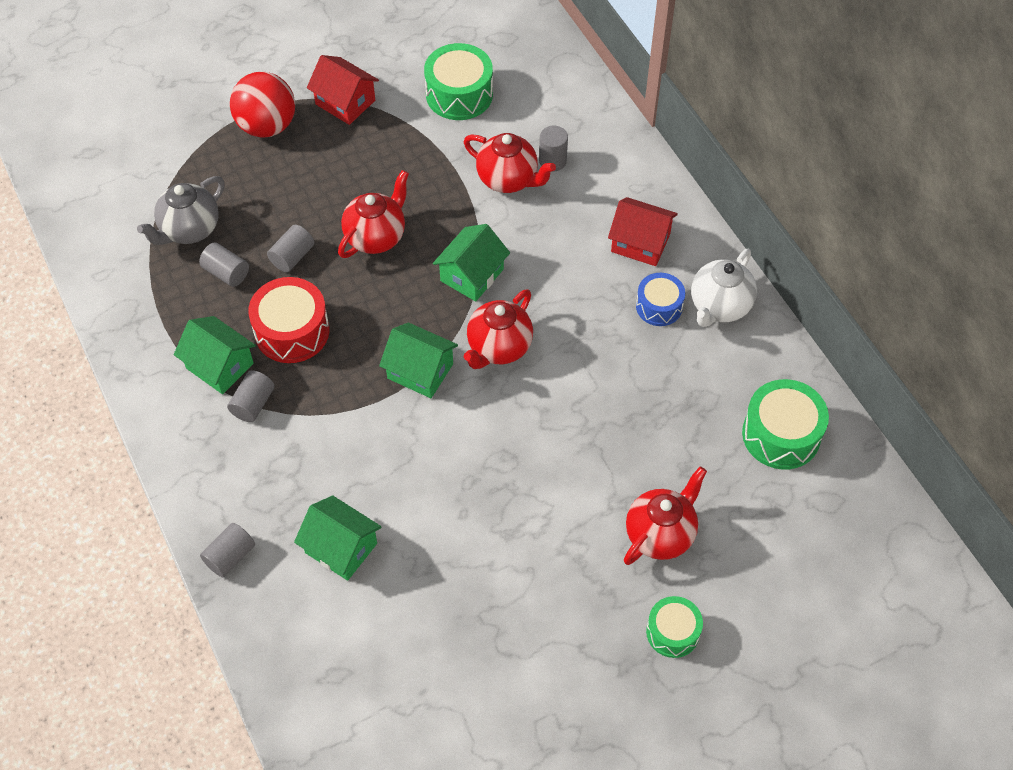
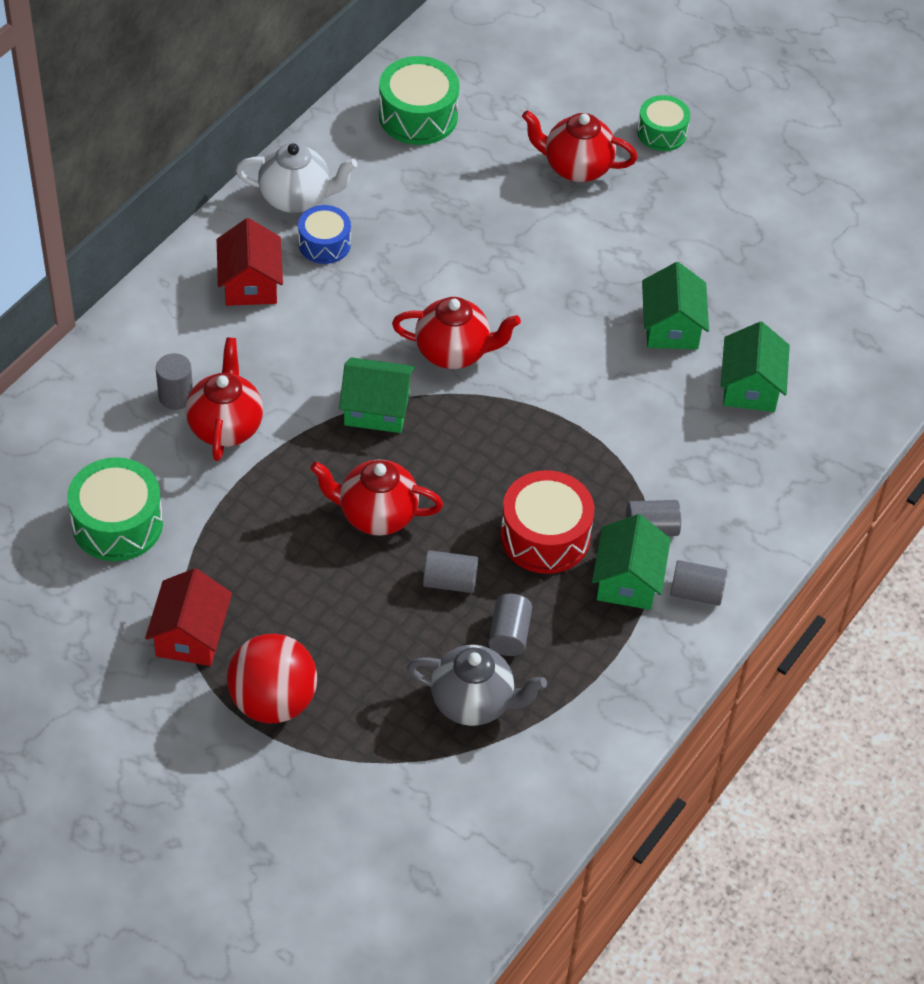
camera: 120 degrees left, 5 degrees down
grey cylinder [200,523,255,577] -> grey cylinder moved to [670,560,727,606]
green house [379,322,458,398] -> green house moved to [642,262,709,350]

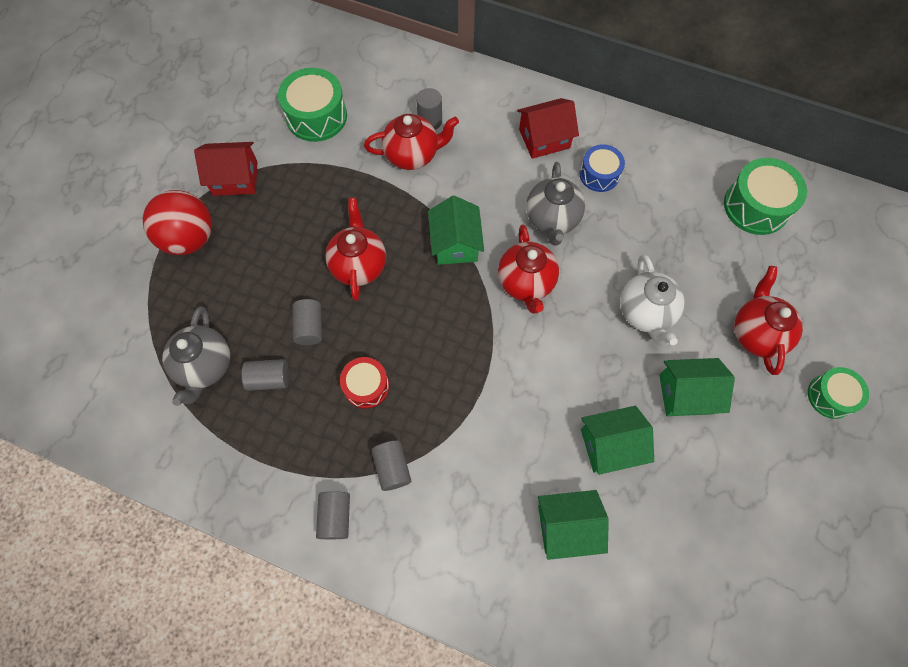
camera: 80 degrees right, 15 degrees up
white teapot [236,143,358,213] -> white teapot moved to [620,254,685,346]
red drum [500,470,594,574] -> red drum [340,357,389,409], size x0.63
green house [592,514,671,610] -> green house moved to [659,358,735,416]
none -> grey teapot [526,162,585,246]

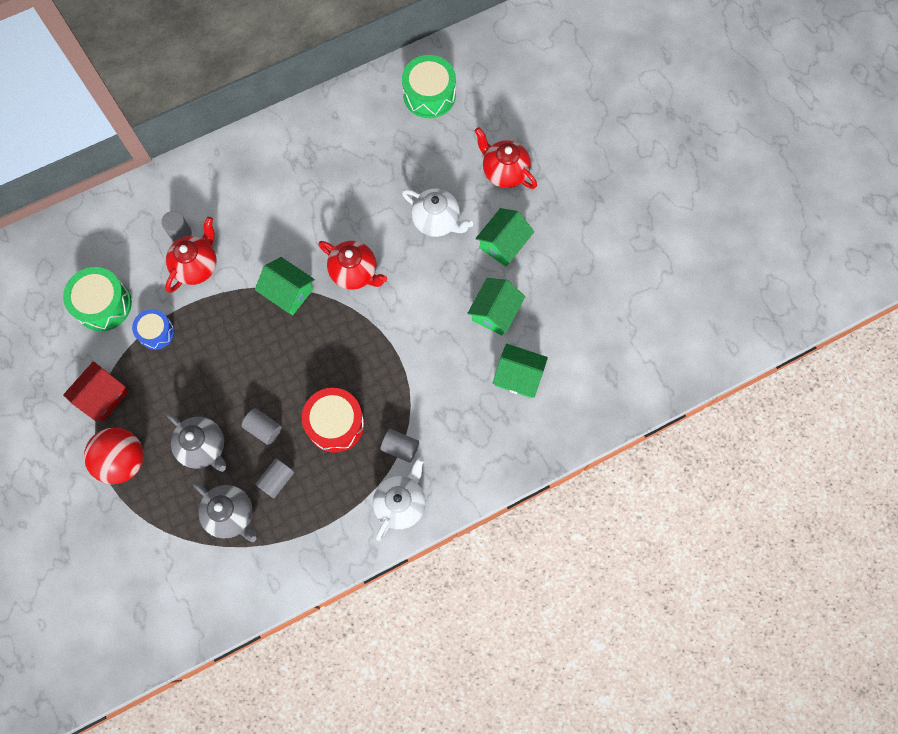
camera: 50 degrees left, 5 degrees up
grey cylinder [316,492,350,539] -> white teapot [373,458,426,541]
red teapot [325,197,386,301] -> none
red drum [340,357,389,409] -> red drum [302,388,365,453], size x1.58
red house [517,98,579,159] -> none
grey teapot [526,162,585,246] -> grey teapot moved to [167,412,226,472]
green house [538,490,609,560] -> green house turned 75 degrees clockwise [493,344,548,398]
blue drum [580,144,625,192] -> blue drum moved to [132,309,174,350]
green drum [808,367,869,419] -> none

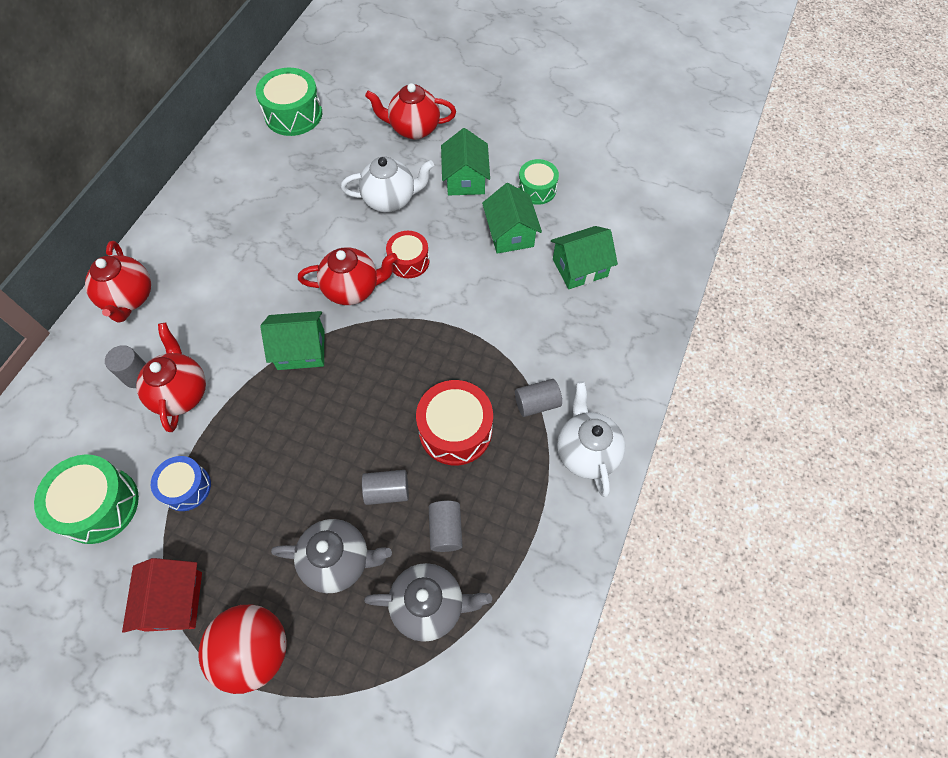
camera: 40 degrees left, 10 degrees down
none -> red teapot [85,241,151,323]
none -> red drum [386,231,429,278]
none -> green drum [518,159,559,205]

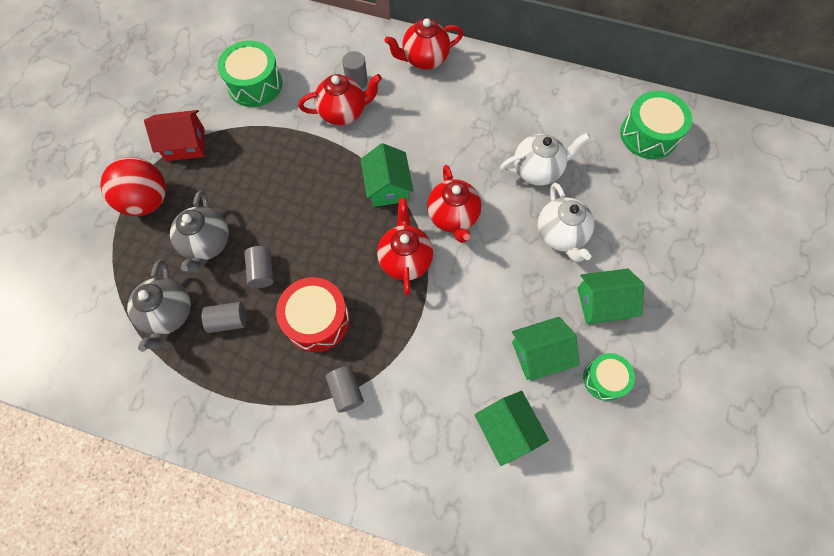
camera: 85 degrees right, 5 degrees up
blue drum [151,456,211,511] -> none
red teapot [365,83,456,139] -> red teapot moved to [377,198,433,295]
red drum [386,231,429,278] -> none
white teapot [557,381,625,497] -> white teapot moved to [500,133,590,186]

